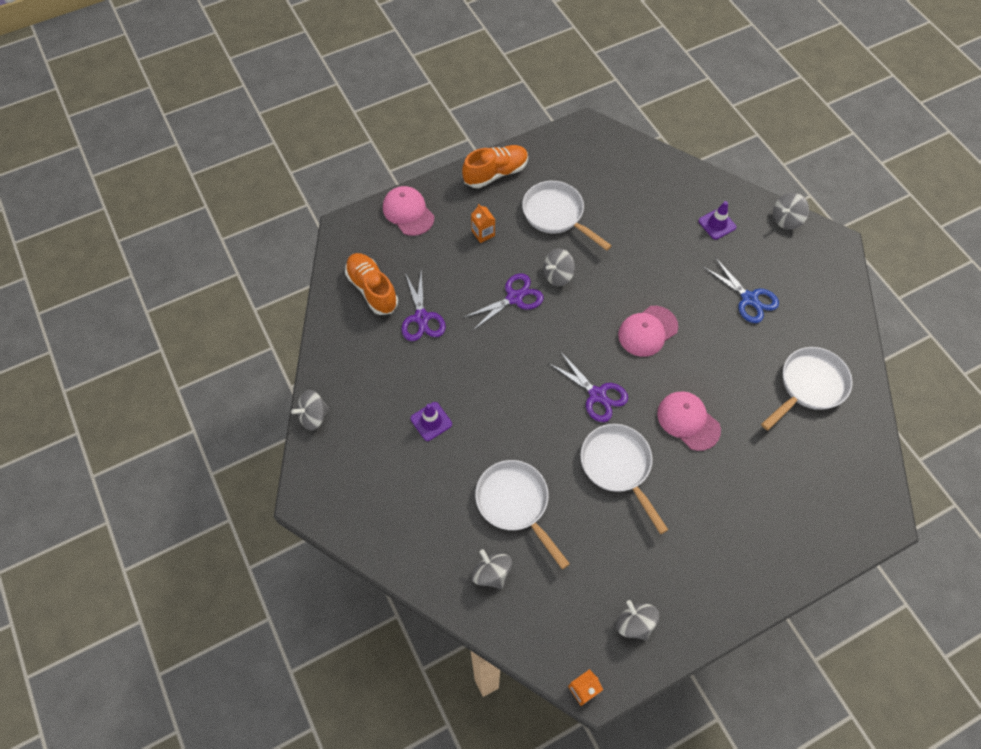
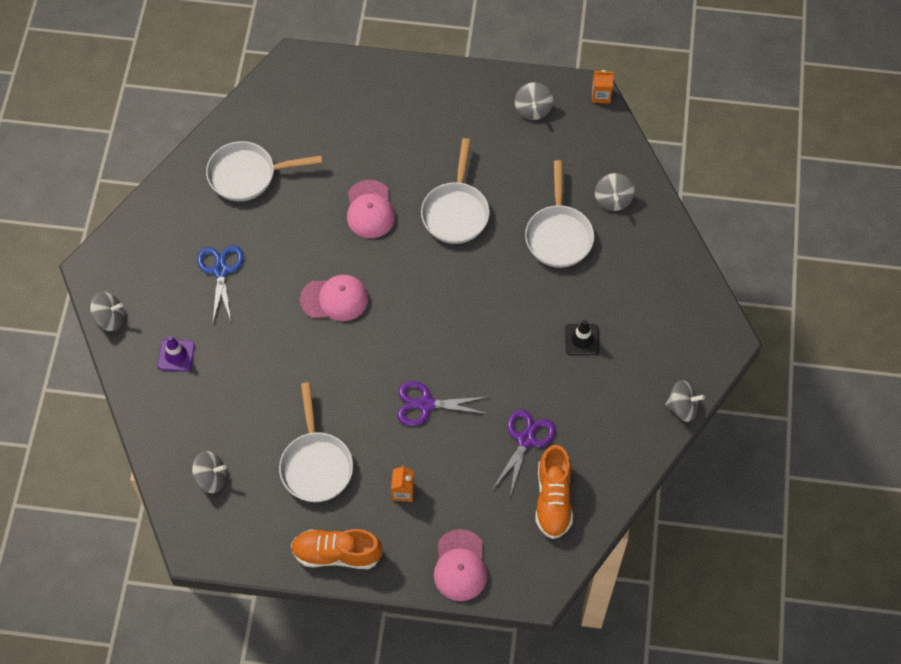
camera: 145 degrees left, 0 degrees up
purple traffic cone [410,402,452,441] -> black traffic cone [565,320,599,355]
grey spinning top [543,249,575,286] -> grey spinning top moved to [192,451,226,493]
purple scissors [548,351,628,422] -> none

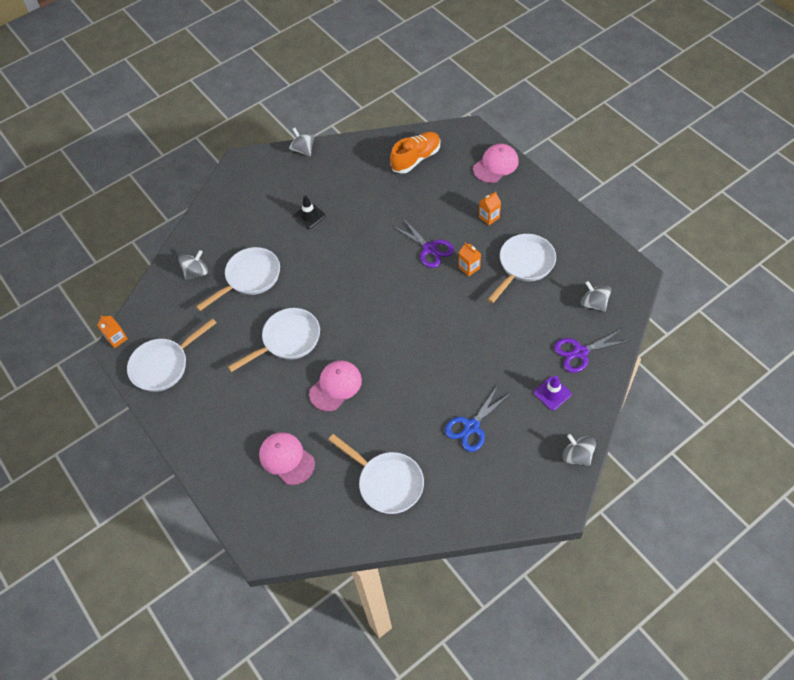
camera: 130 degrees left, 5 degrees down
orange shoe [291,529,382,569] -> none
pink cap [300,275,368,321] -> pink cap moved to [259,432,315,485]
purple scissors [492,409,556,497] -> purple scissors moved to [554,329,631,373]
grey spinning top [515,82,553,120] -> white pan [127,318,216,392]
none -> orange carton [458,242,481,277]

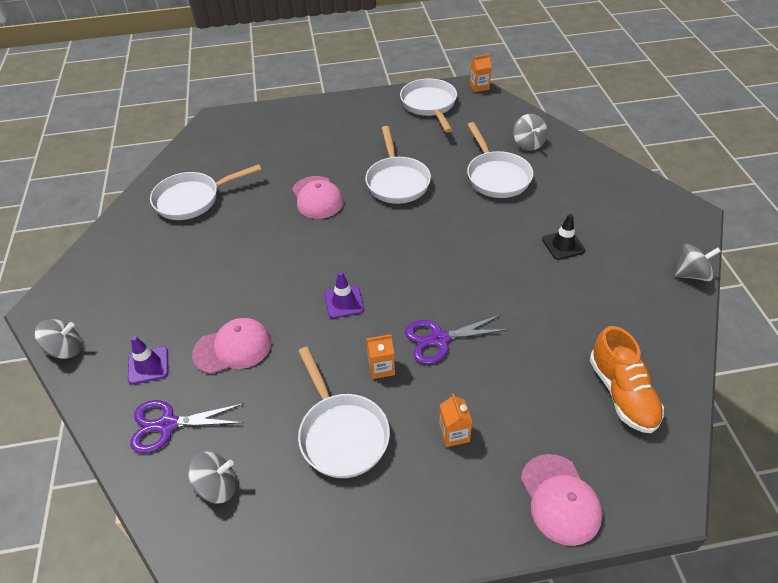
camera: 115 degrees right, 10 degrees down
pink cap [259,432,315,485] -> pink cap moved to [192,318,272,374]
blue scissors [445,385,511,452] -> none
purple scissors [554,329,631,373] -> purple scissors turned 105 degrees counterclockwise [130,400,244,453]
none -> purple traffic cone [324,271,364,318]

